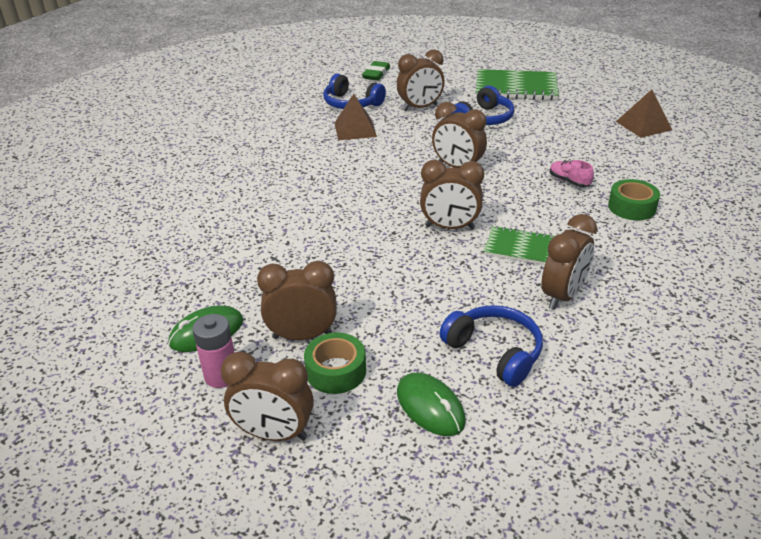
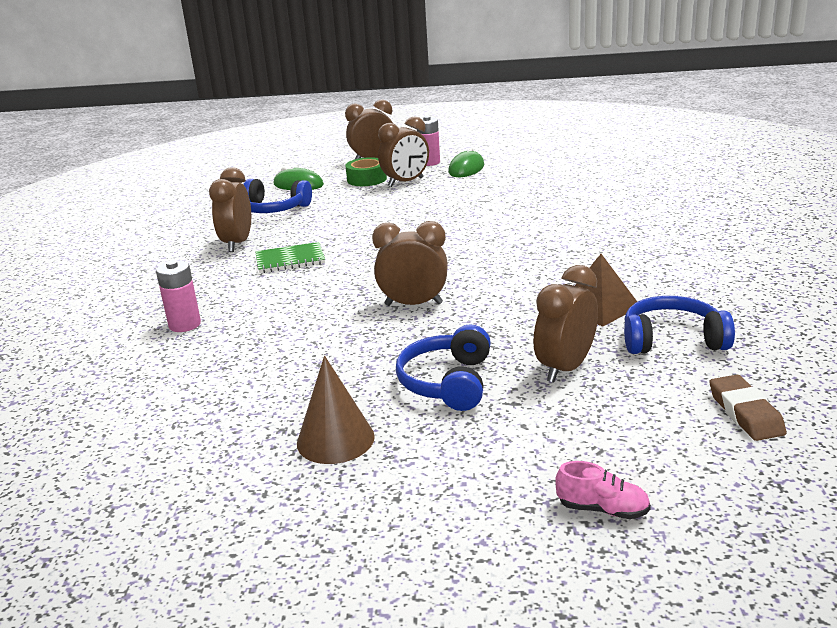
camera: 150 degrees right, 10 degrees down
green eraser [362,61,390,81] -> brown eraser [710,375,786,441]
brown clock [420,160,484,229] -> none
green notebook [476,69,559,101] -> none
pink shoe [550,160,594,187] -> pink shoe moved to [555,461,651,519]
green tape [608,179,660,220] -> pink battery [156,260,201,332]
brown pyramid [616,89,672,138] -> none
none -> brown cone [297,356,375,464]

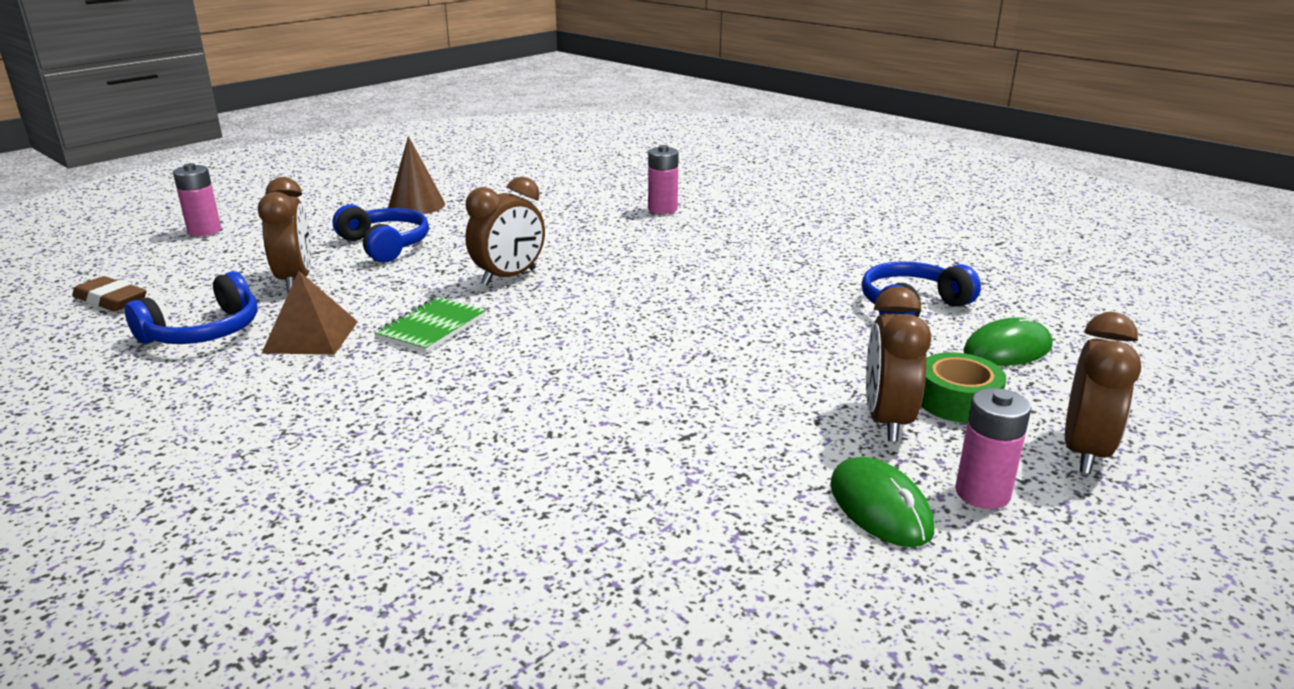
camera: 130 degrees right, 0 degrees up
brown clock [209,167,251,252] -> none
green notebook [255,242,325,273] -> green notebook moved to [374,297,486,353]
pink shoe [555,461,651,519] -> pink battery [173,163,221,236]

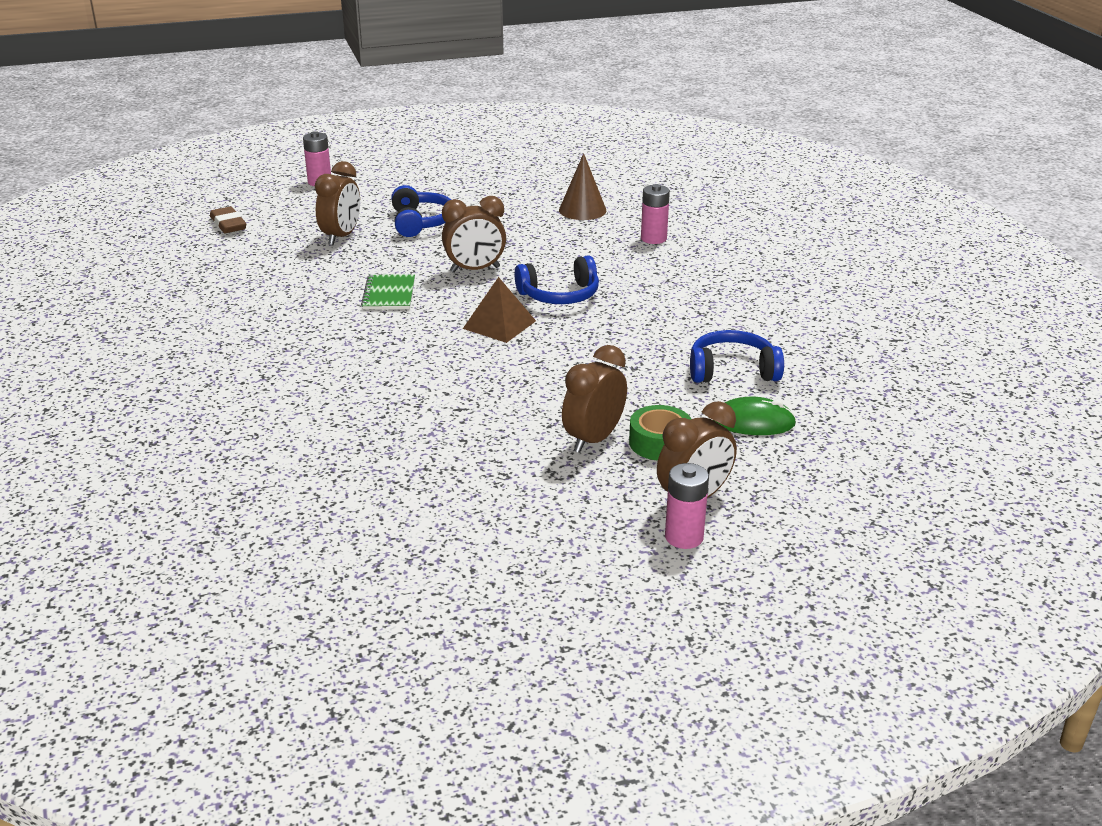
camera: 30 degrees right, 5 degrees up
blue headphones [125,271,258,344] -> blue headphones moved to [515,255,599,304]
brown pyramid [262,271,358,355] -> brown pyramid moved to [463,277,536,343]
green notebook [374,297,486,353] -> green notebook turned 60 degrees counterclockwise [361,274,415,310]
brown cone [388,136,445,214] -> brown cone moved to [559,153,606,220]
green mouse [830,457,934,547] -> none
pink battery [955,388,1031,509] -> pink battery moved to [665,463,709,549]

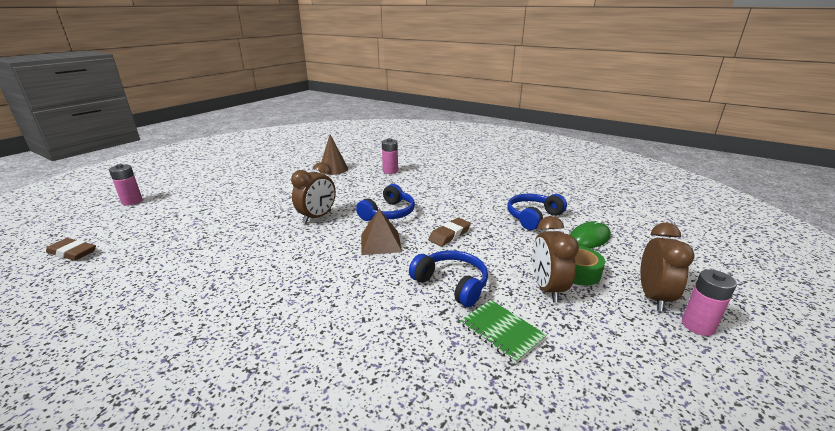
camera: 40 degrees left, 5 degrees down
brown clock [315,161,360,245] -> none
green notebook [361,274,415,310] -> green notebook moved to [460,300,547,364]
blue headphones [391,185,451,237] -> blue headphones moved to [409,250,488,307]
none -> brown eraser [428,218,471,246]

